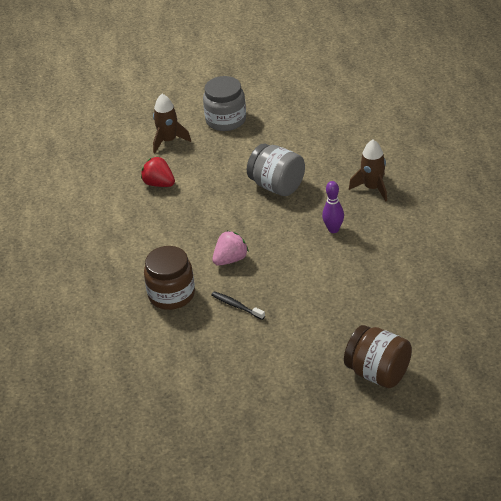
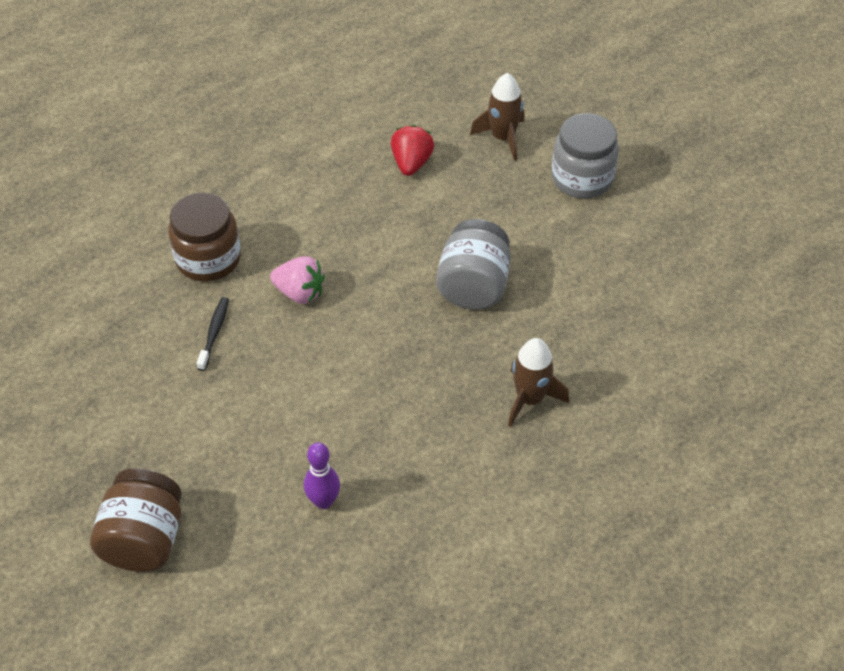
camera: 60 degrees right, 10 degrees up
purple bowling pin [322,181,344,233] -> purple bowling pin moved to [304,442,340,509]

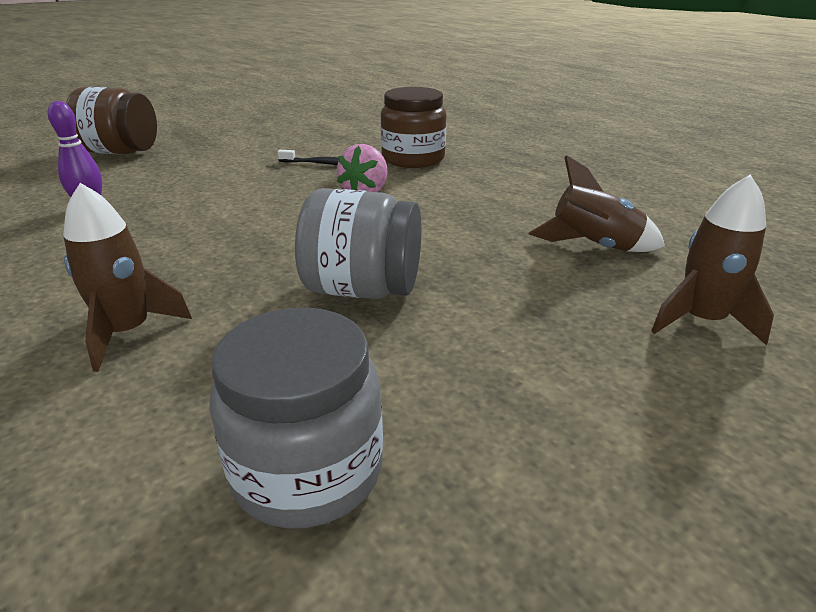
camera: 90 degrees right, 20 degrees down
red strawberry [391,125,434,176] -> brown rocket [529,155,665,252]
grey jar [552,113,619,198] -> grey jar moved to [209,308,383,528]

